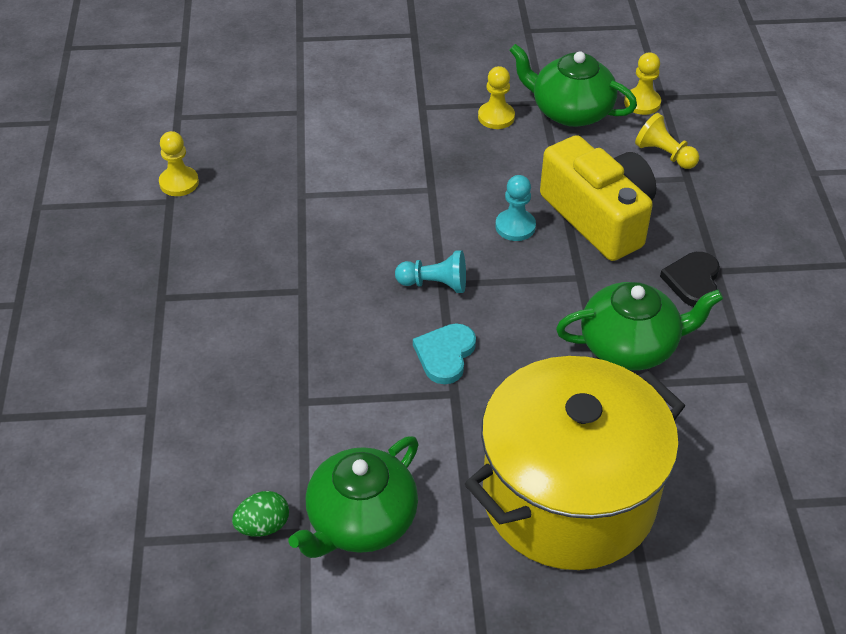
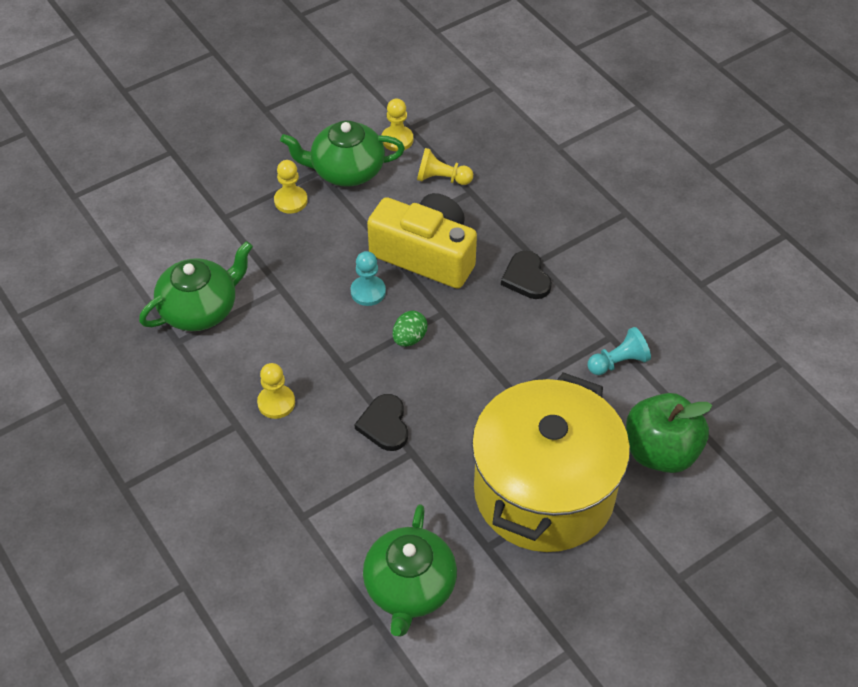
camera: 30 degrees left, 5 degrees up
yellow pawn [159,131,199,196] -> yellow pawn moved to [257,363,295,419]
green egg [232,491,289,537] -> green egg moved to [393,311,428,347]
turquoise pawn [395,250,466,293] -> turquoise pawn moved to [587,327,651,375]
turquoise heart [413,323,476,384] -> black heart [354,394,408,451]
green teapot [556,282,723,371] -> green teapot moved to [139,241,253,331]
none -> green apple [626,393,712,473]

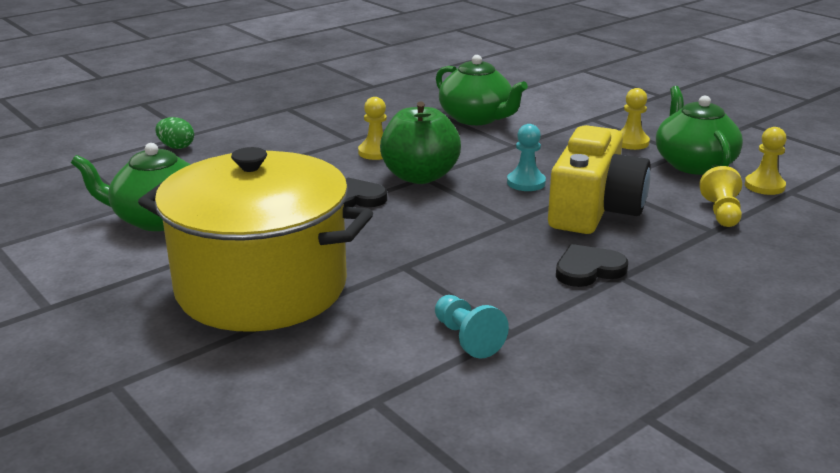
camera: 85 degrees right, 25 degrees down
green egg [393,311,428,347] -> green egg moved to [155,117,194,149]
green apple [626,393,712,473] -> green apple moved to [380,101,461,184]

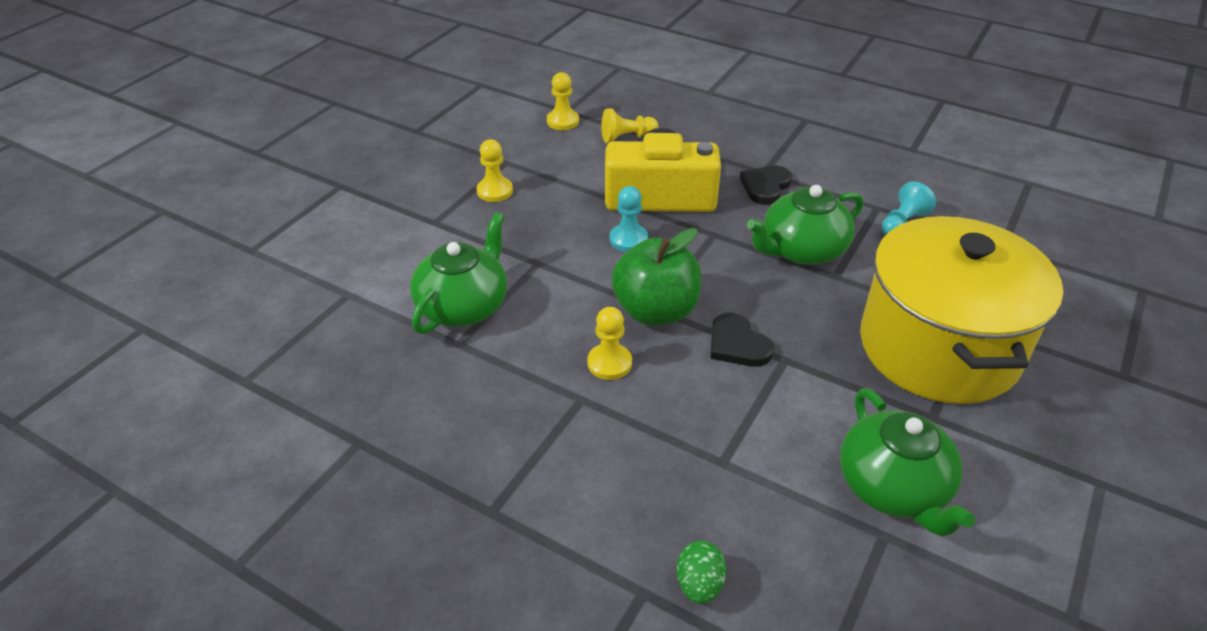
camera: 110 degrees left, 15 degrees up
black heart [556,244,628,287] -> black heart turned 75 degrees clockwise [740,165,792,205]
green teapot [656,86,743,175] -> green teapot moved to [747,185,863,265]

